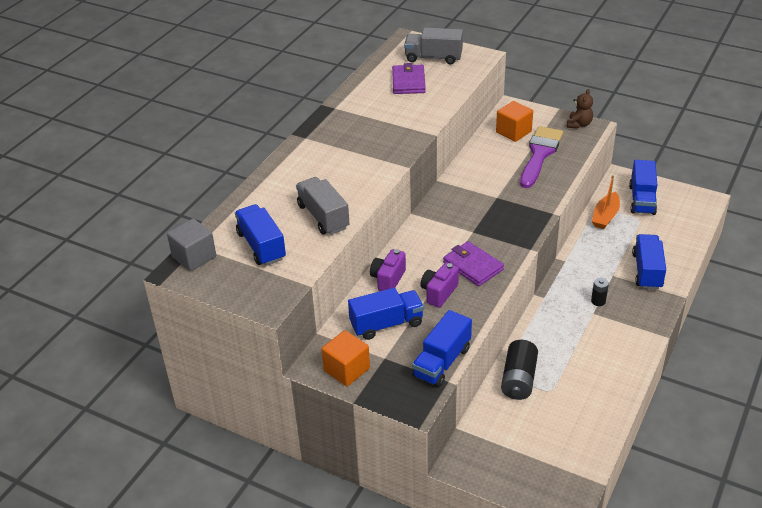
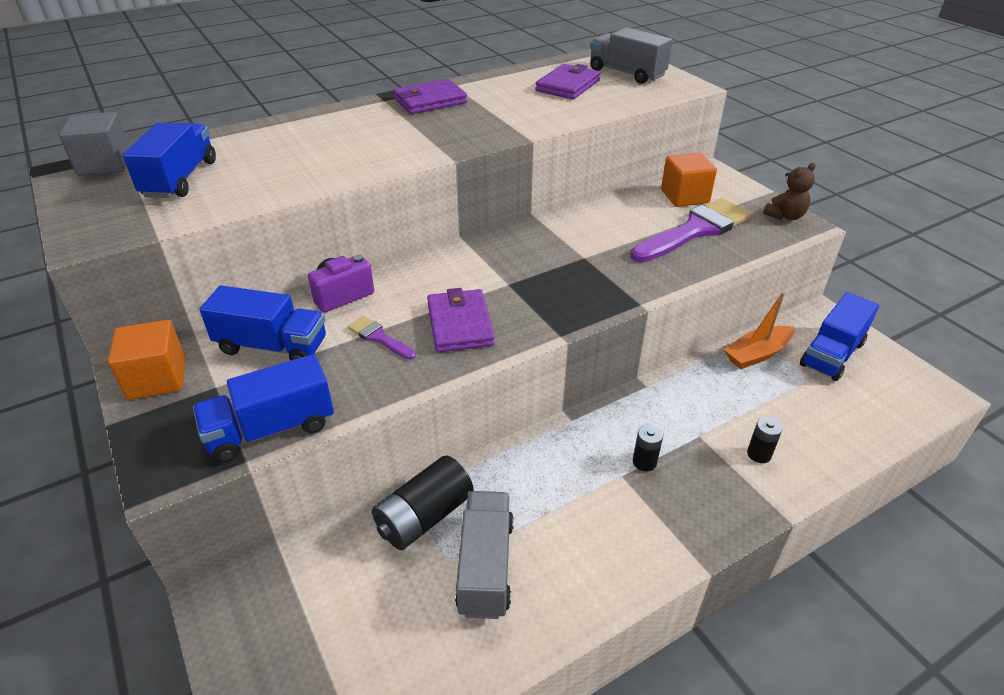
camera: 30 degrees right, 0 degrees up
grey truck [296,177,350,235] -> grey truck moved to [455,491,514,619]
purple camera [420,263,459,308] -> purple brush [348,316,416,360]
blue truck [632,234,666,290] -> black battery [747,417,783,463]
none -> purple wallet [393,79,467,114]

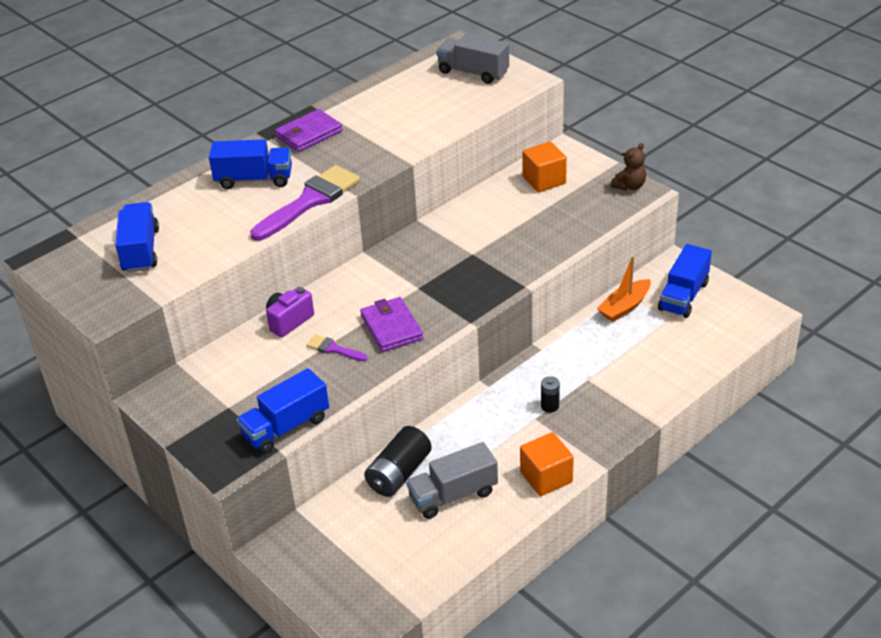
camera: 10 degrees left, 0 degrees up
grey cube [59,112,130,176] -> none
orange cube [108,320,186,400] -> orange cube moved to [520,432,574,496]
blue truck [199,285,326,361] -> blue truck moved to [209,139,292,189]
grey truck [455,491,514,619] -> grey truck turned 105 degrees counterclockwise [406,442,498,519]
purple wallet [535,64,600,99] -> none
purple brush [631,198,752,262] -> purple brush moved to [250,165,360,241]
black battery [747,417,783,463] -> none

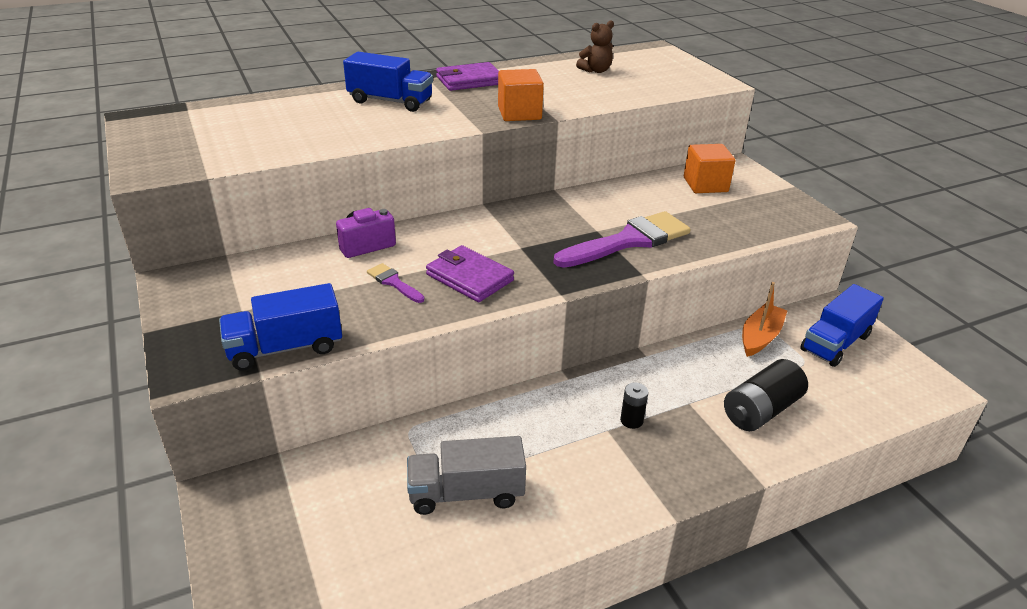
camera: 15 degrees right, 5 degrees down
blue truck [115,202,159,273] -> none
purple brush [250,165,360,241] -> purple brush moved to [554,211,691,268]
purple wallet [360,297,423,352] -> purple wallet turned 45 degrees counterclockwise [426,245,514,302]
black battery [364,426,432,497] -> black battery moved to [724,359,808,431]
grey truck [436,34,509,84] -> none
orange cube [520,432,574,496] -> orange cube moved to [498,69,544,121]
orange boat [597,256,651,322] -> orange boat turned 150 degrees clockwise [742,282,787,357]
brown teddy bear [611,143,646,191] -> brown teddy bear moved to [576,20,614,73]

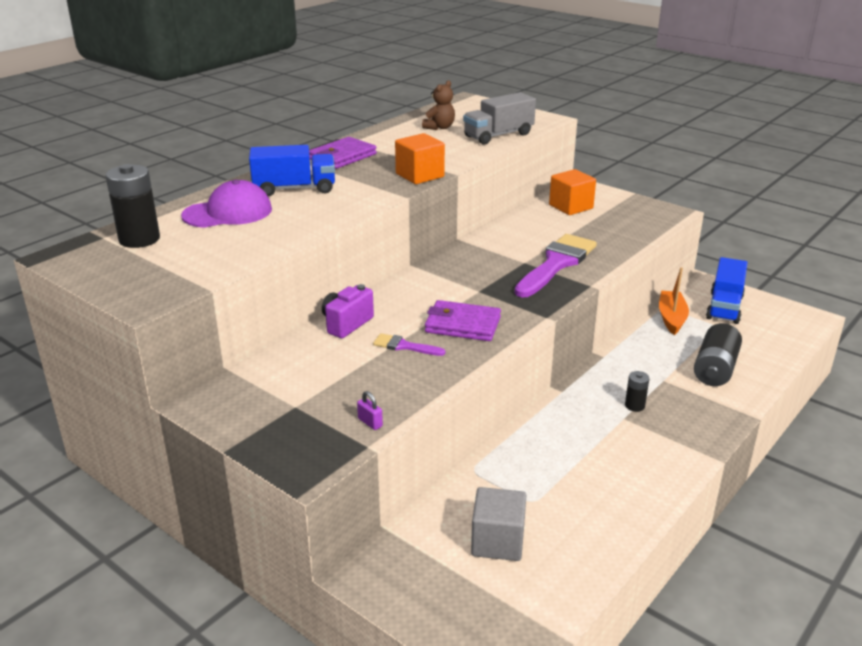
camera: 25 degrees left, 5 degrees down
blue truck [219,283,342,371] -> purple padlock [357,391,383,430]
grey truck [407,436,526,515] -> grey truck moved to [463,92,536,144]
none -> black battery [105,164,160,248]
none -> purple cap [181,180,272,228]
none -> grey cube [471,487,526,561]

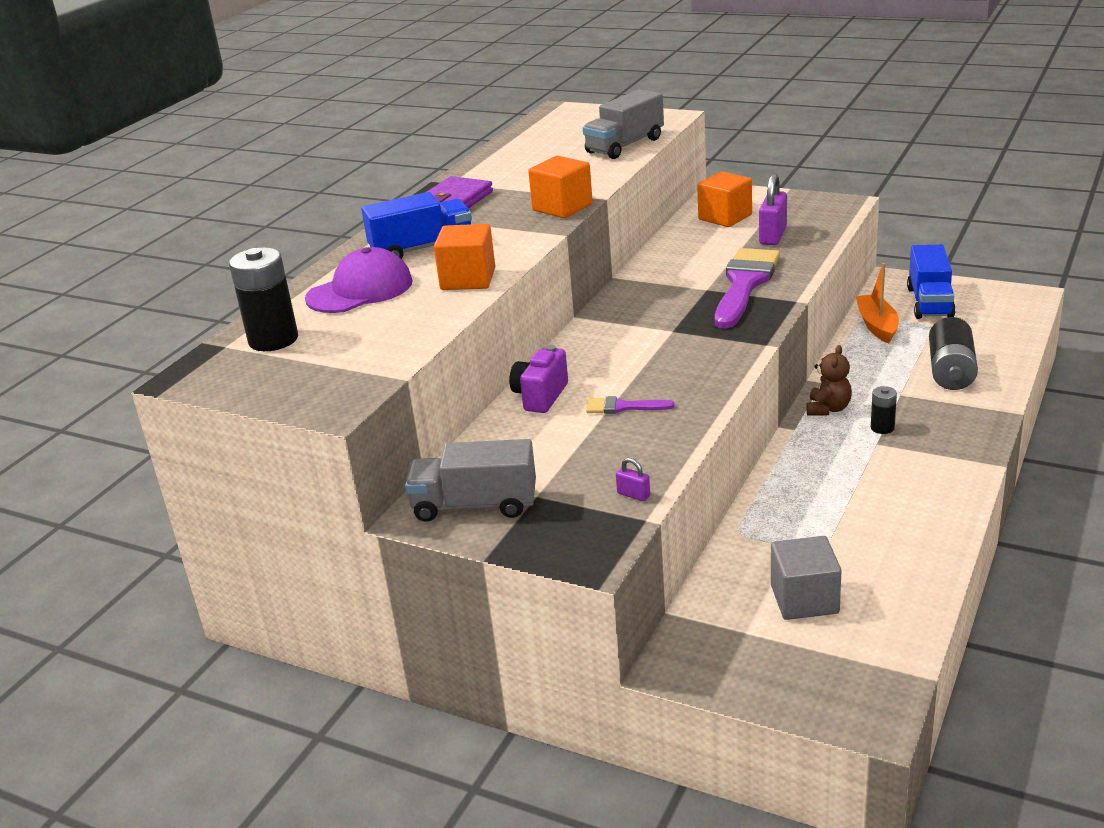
camera: 10 degrees left, 0 degrees up
brown teddy bear [422,80,455,130] -> brown teddy bear moved to [806,345,852,416]
purple wallet [425,300,501,341] -> none
none -> grey truck [405,439,536,522]
none -> orange cube [434,224,495,290]
none -> purple padlock [759,173,787,245]

